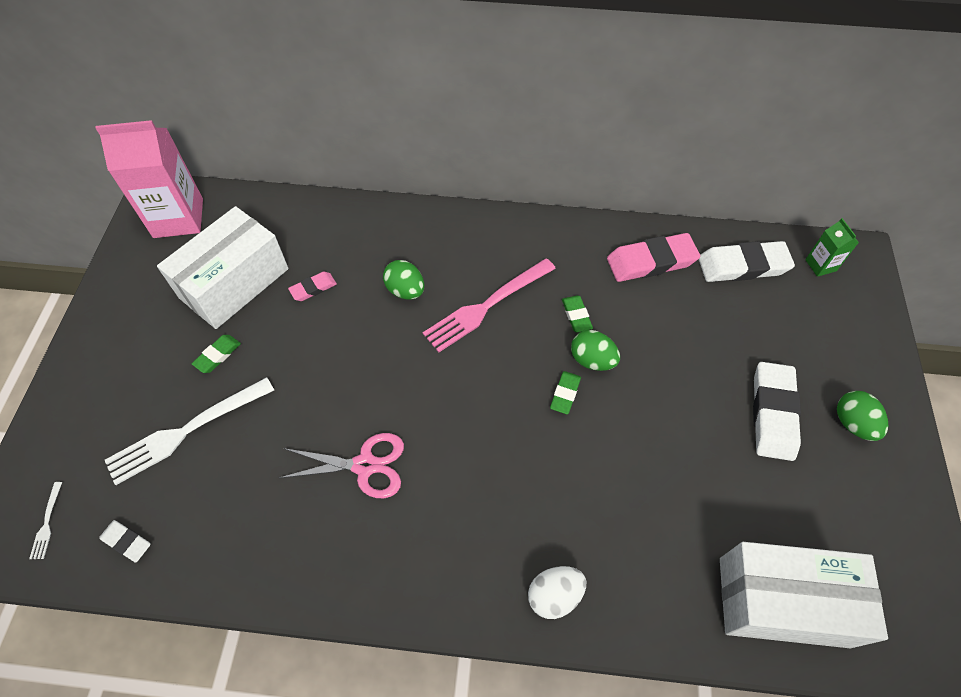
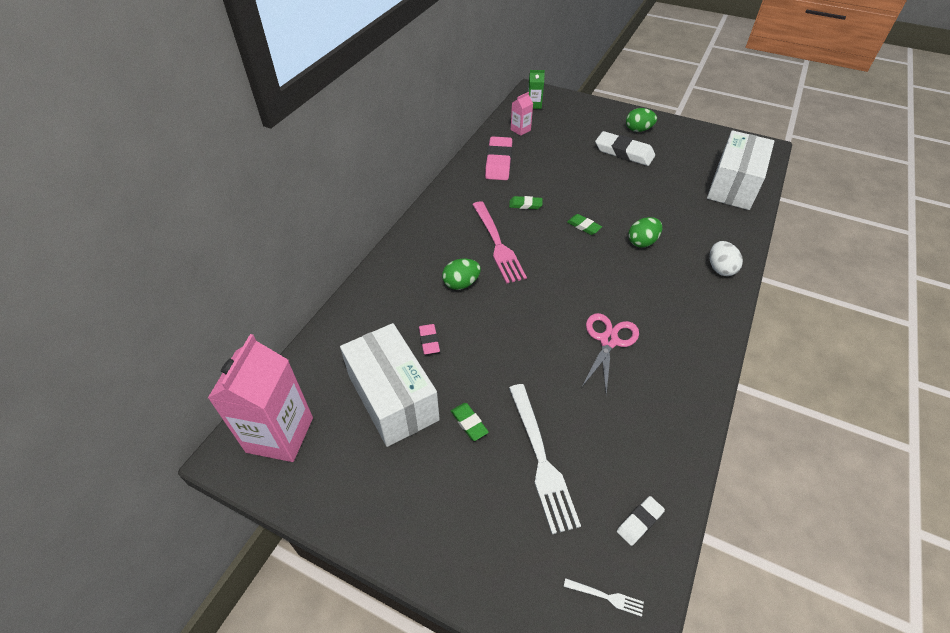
camera: 70 degrees left, 10 degrees down
green egg [571,330,620,371] -> green egg moved to [628,217,662,247]
white eraser [699,241,795,282] -> pink carton [511,92,533,136]

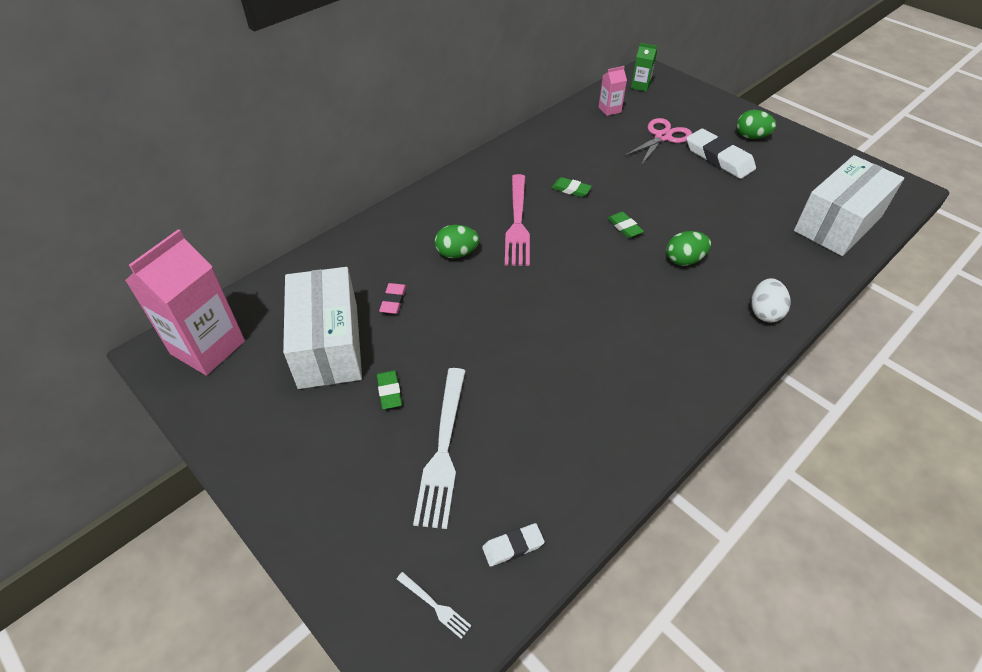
camera: 20 degrees right, 0 degrees up
pink eraser [485,136,512,180] -> none
pink scissors [581,313,639,395] -> pink scissors moved to [623,118,692,165]

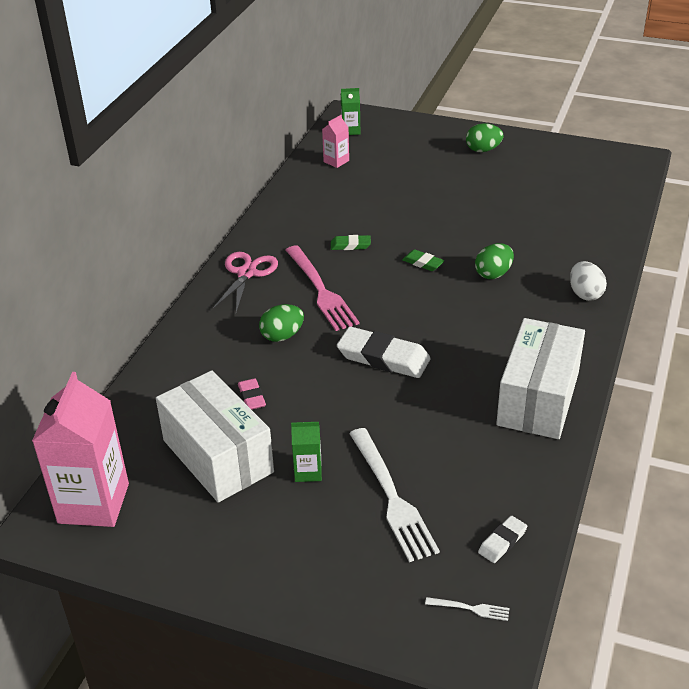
camera: 25 degrees left, 10 degrees down
green eraser [377,370,402,409] -> green carton [291,422,322,482]
pink scissors [623,118,692,165] -> pink scissors moved to [212,252,278,313]
white eraser [686,129,756,179] -> white eraser moved to [337,327,431,378]
white box [794,155,904,256] -> white box moved to [496,318,585,439]

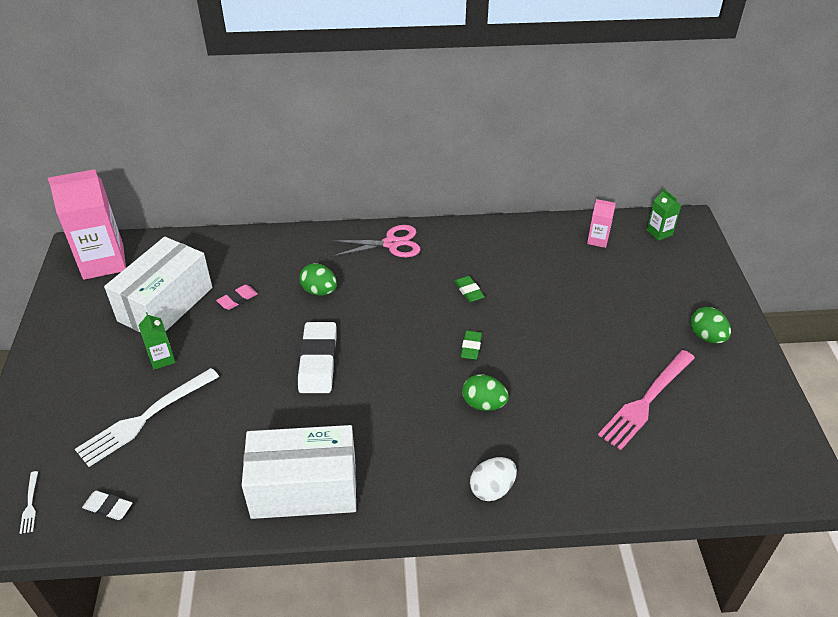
camera: 65 degrees right, 5 degrees up
pink fork [286,245,360,331] -> pink fork moved to [598,350,695,450]

